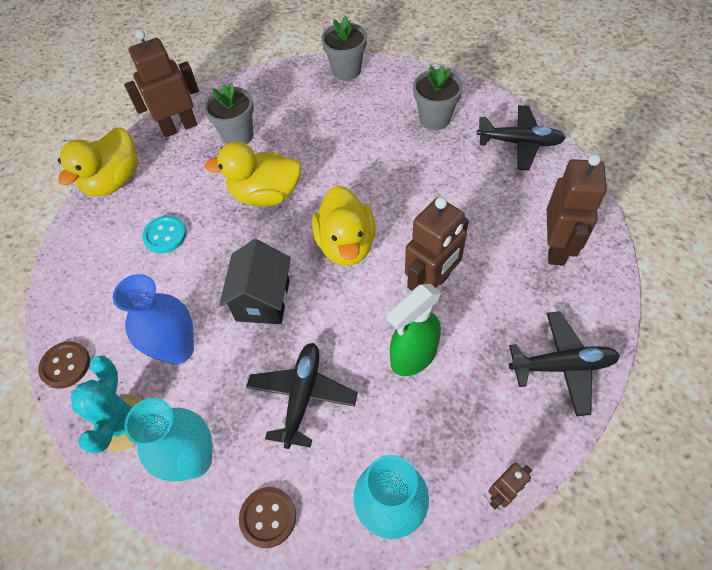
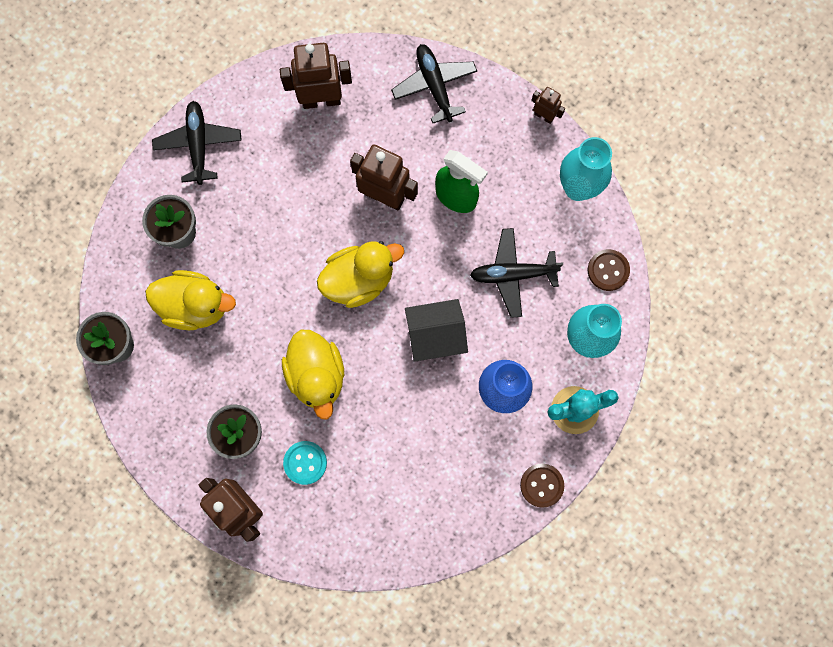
camera: 110 degrees left, 20 degrees up
yellow duck [58,127,139,196] -> yellow duck moved to [145,270,236,330]
turquoise button [142,215,187,253] -> turquoise button moved to [283,441,327,485]

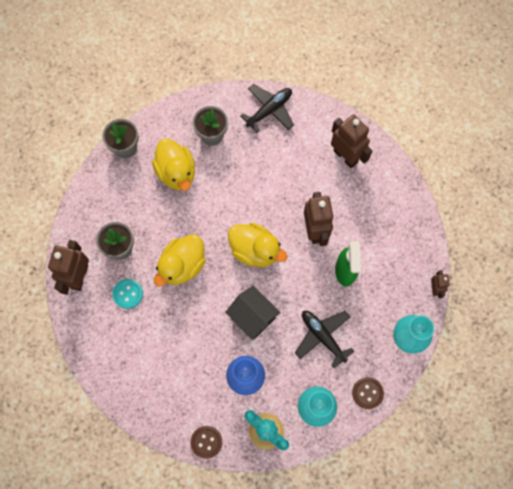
camera: 55 degrees right, 5 degrees down
black plane [391,44,477,123] -> none

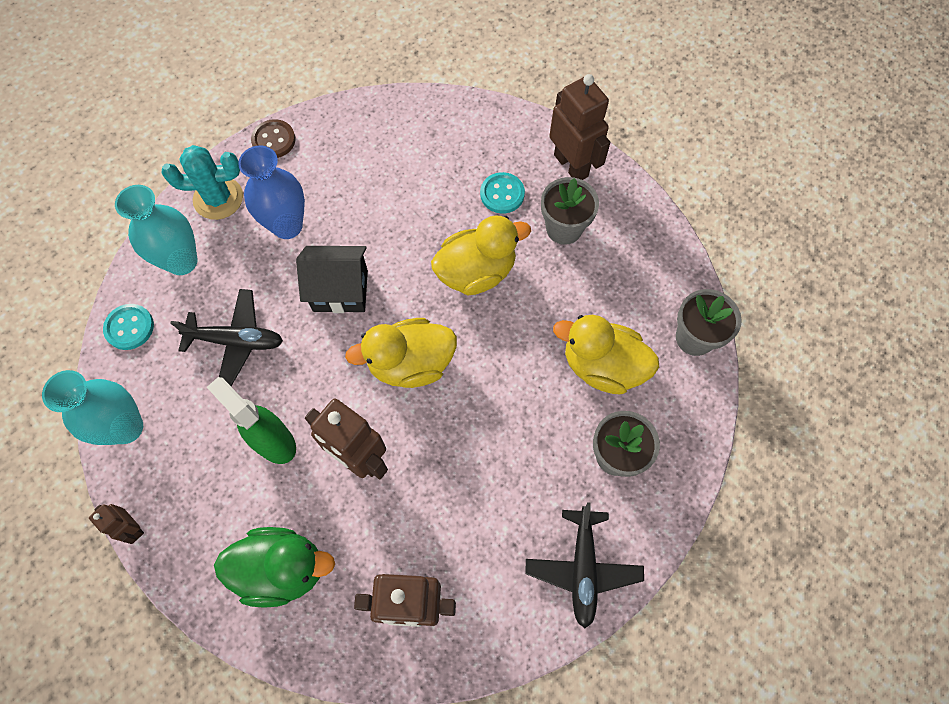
camera: 135 degrees right, 5 degrees down
yellow duck [154,234,206,287] -> yellow duck turned 75 degrees clockwise [431,215,531,295]
brown button [352,377,384,409] -> turquoise button [103,304,154,350]
none -> green duck [214,527,335,608]

